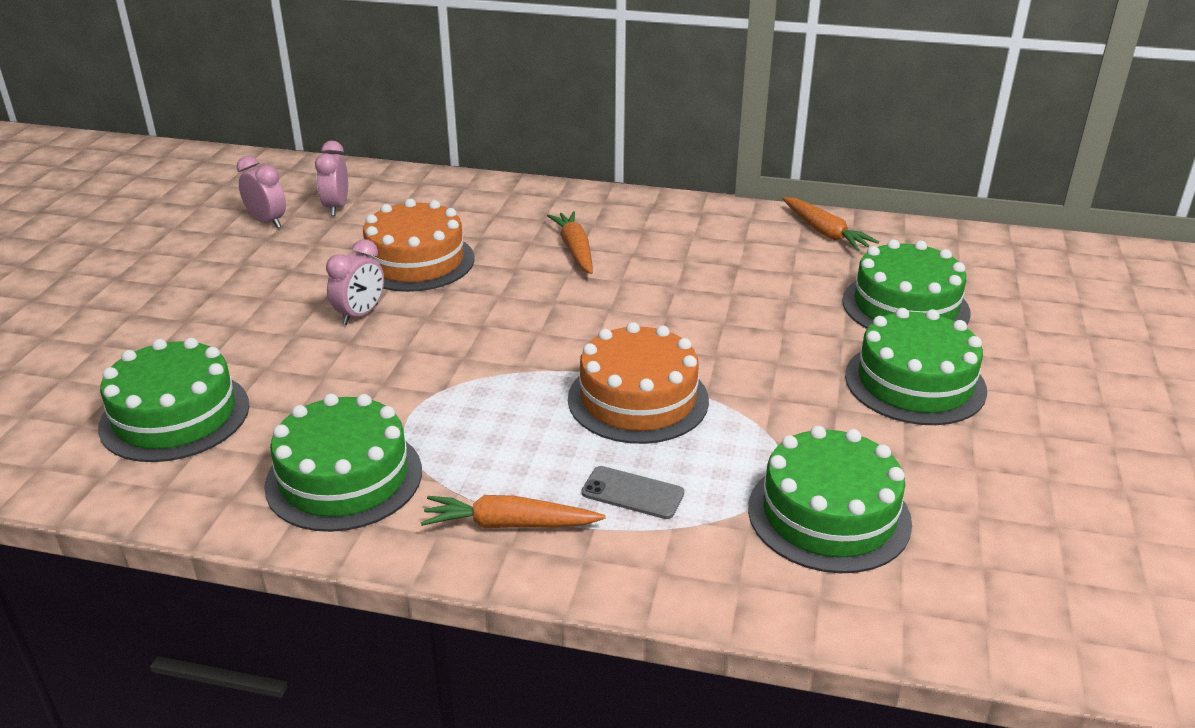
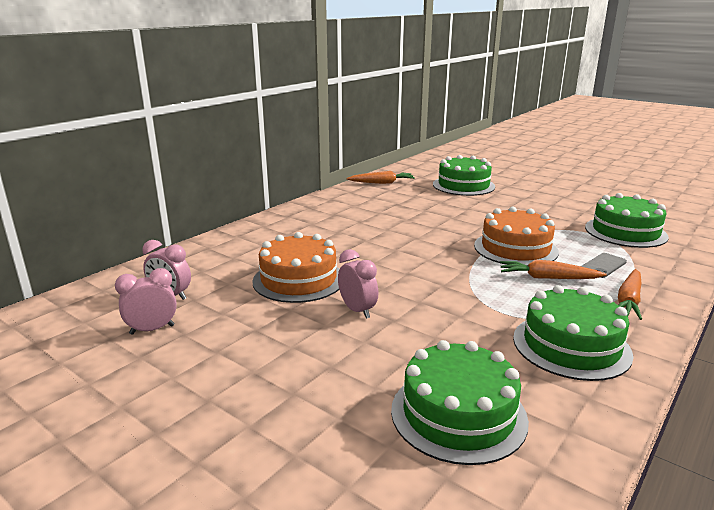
camera: 65 degrees left, 10 degrees down
orange carrot [547,211,593,274] -> orange carrot moved to [500,260,607,279]
green cake [845,308,987,425] -> none

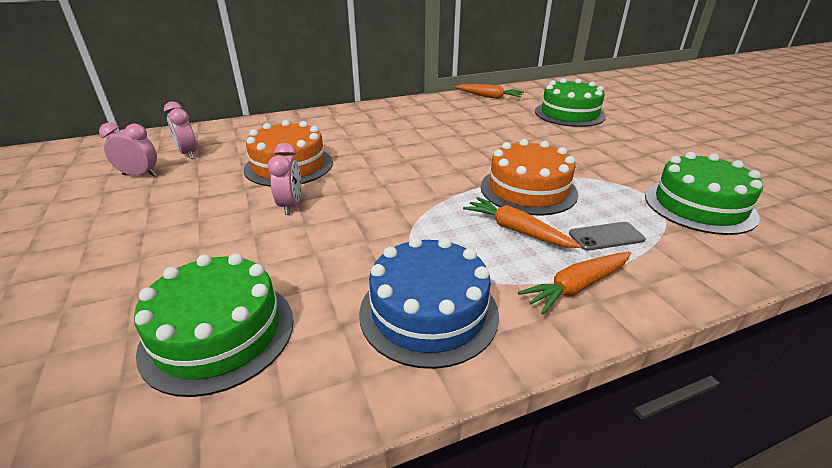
camera: 30 degrees right, 10 degrees up
green cake [513,285,634,381] -> blue cake [359,237,499,369]

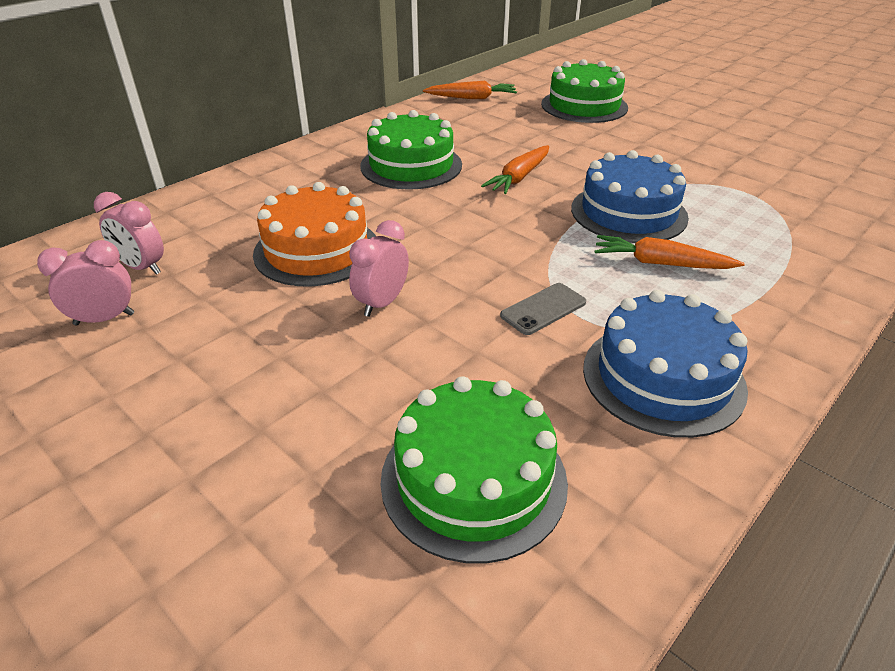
camera: 25 degrees left, 5 degrees up
pink clock [268,143,301,215] -> pink clock turned 120 degrees counterclockwise [349,220,409,317]
orange cake [481,139,578,215] -> blue cake [571,150,689,243]
orange carrot [518,252,631,314] -> orange carrot moved to [481,145,549,194]
grey phone [569,222,646,251] -> grey phone moved to [500,283,586,335]
green cake [645,152,763,235] -> green cake moved to [360,110,462,190]

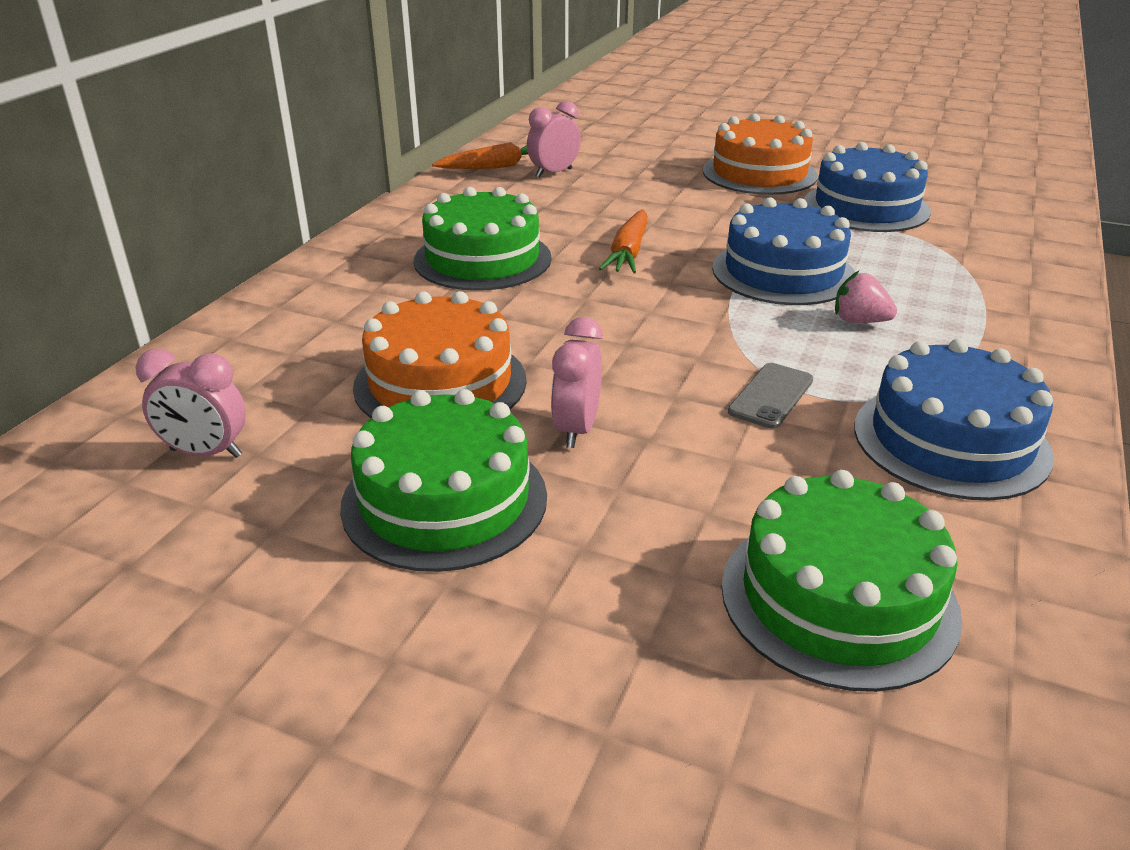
camera: 20 degrees left, 5 degrees down
pink clock [37,240,134,325] -> pink clock moved to [527,101,581,178]
green cake [541,59,628,123] -> green cake moved to [340,389,547,572]
orange carrot [594,235,745,269] -> pink strawberry [835,271,897,323]
none -> orange cake [703,114,818,195]
none -> blue cake [804,142,931,232]

